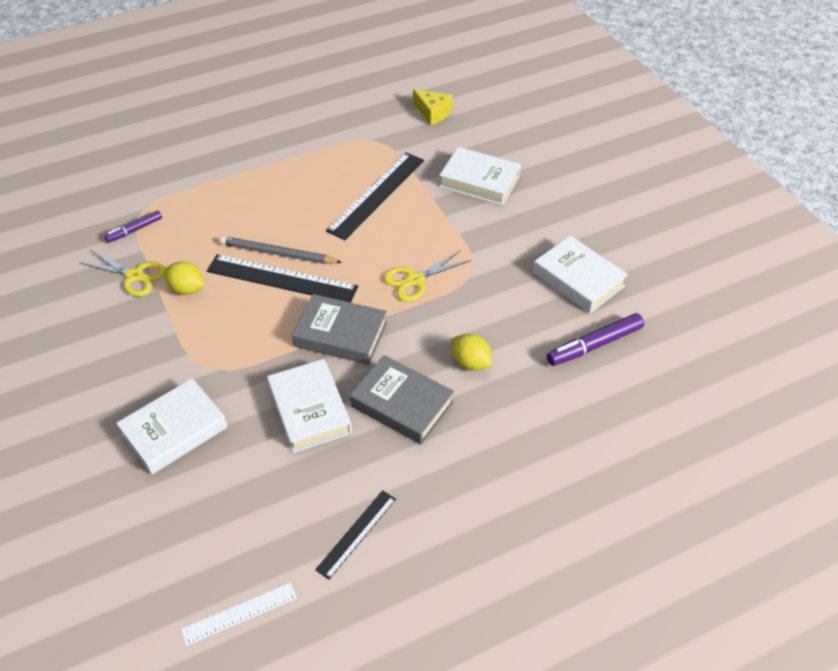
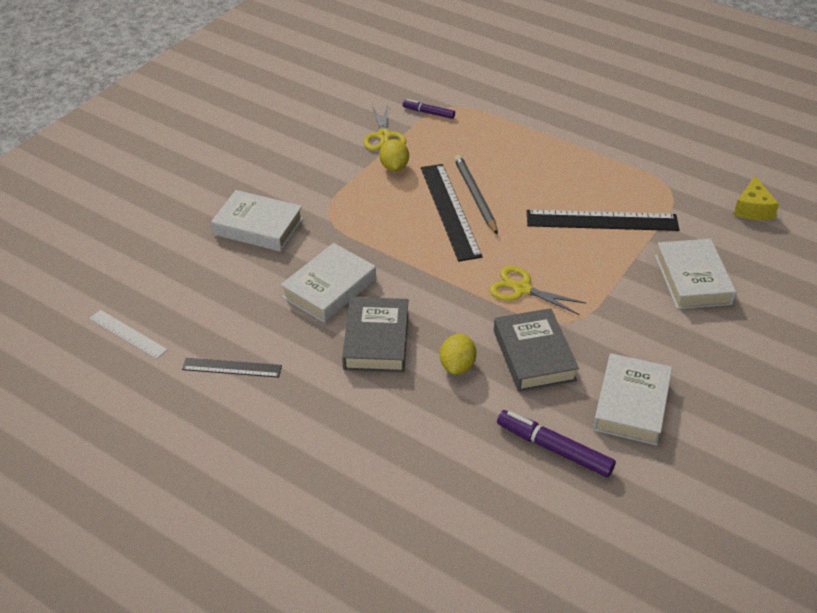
camera: 60 degrees right, 5 degrees down
grey book [292,294,387,365] -> grey book moved to [494,308,579,392]

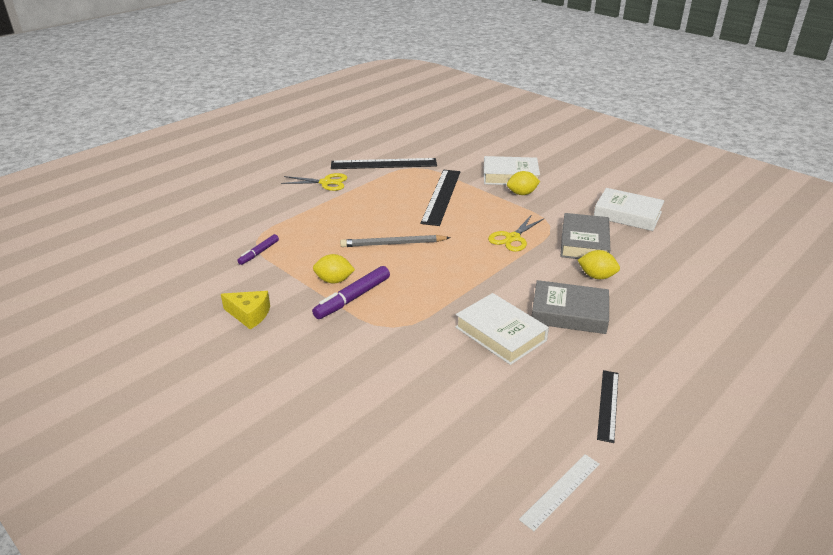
camera: 80 degrees left, 10 degrees down
white book [211,190,303,252] -> none
yellow scissors [364,104,406,151] -> yellow scissors moved to [281,173,347,191]
black ruler [421,164,483,262] -> black ruler moved to [331,158,437,169]
grey book [494,308,579,392] -> grey book turned 75 degrees counterclockwise [560,213,610,259]
purple marker [497,410,616,477] -> purple marker moved to [312,266,390,319]
yellow cheese [733,176,779,220] -> yellow cheese moved to [221,291,270,329]
none -> yellow lemon [507,171,540,195]

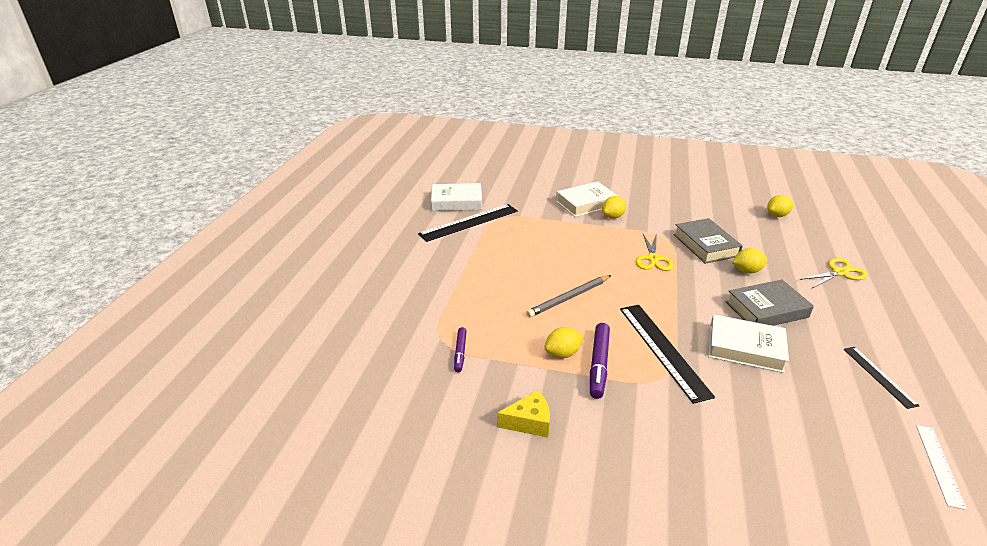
camera: 30 degrees left, 0 degrees up
yellow scissors [281,173,347,191] -> yellow scissors moved to [800,258,868,288]
black ruler [420,170,460,226] -> black ruler moved to [620,305,715,404]
white book [594,188,664,231] -> white book moved to [431,183,482,211]
none -> yellow lemon [767,195,793,217]

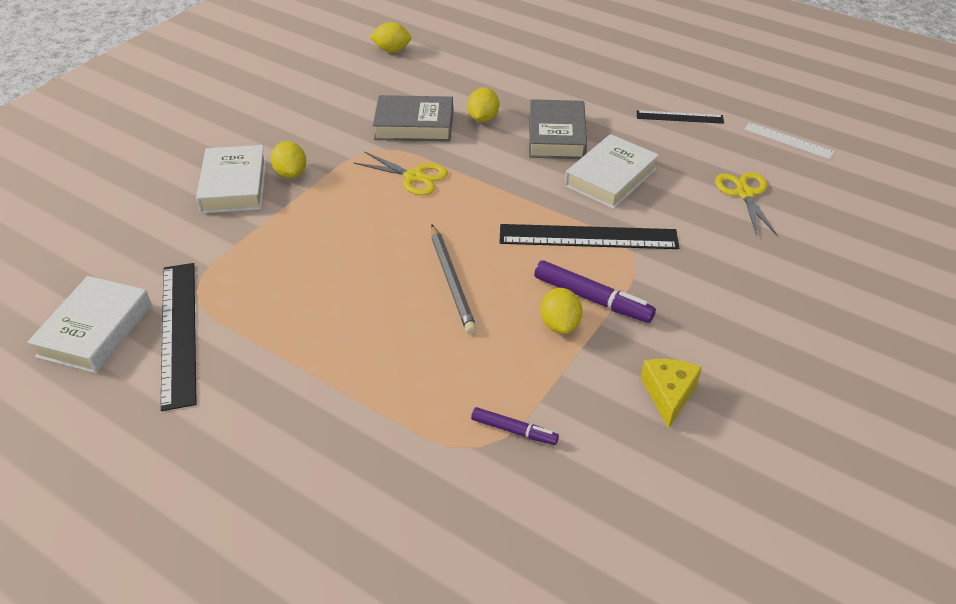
camera: 70 degrees left, 10 degrees up
yellow lemon [767,195,793,217] -> yellow lemon turned 75 degrees counterclockwise [370,22,411,52]
yellow scissors [800,258,868,288] -> yellow scissors moved to [715,172,778,236]

